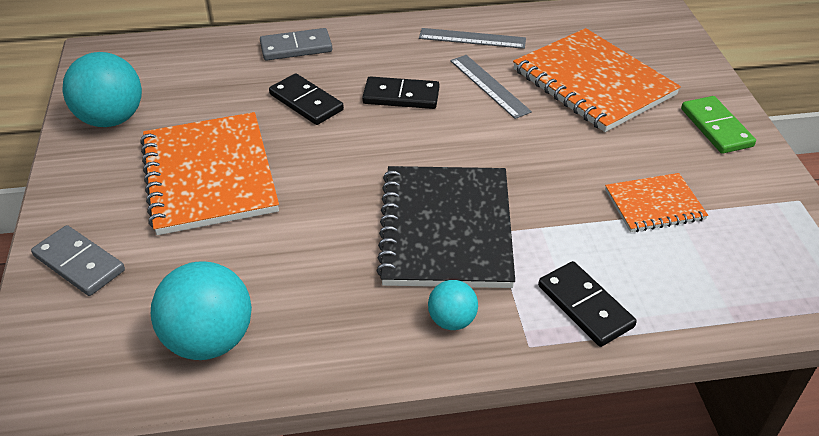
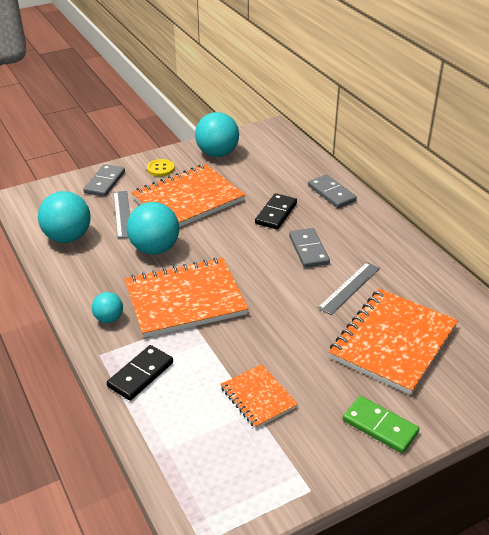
camera: 70 degrees right, 5 degrees down
black domino [362,76,440,109] -> grey domino [289,228,330,268]
black notebook [376,166,515,288] -> orange notebook [124,258,249,338]
grey ruler [419,28,526,49] -> grey ruler moved to [113,191,130,239]
green domino [681,96,756,154] -> green domino turned 75 degrees clockwise [343,396,419,453]
none -> turquoise ball [127,202,179,255]
none -> yellow button [147,159,175,177]

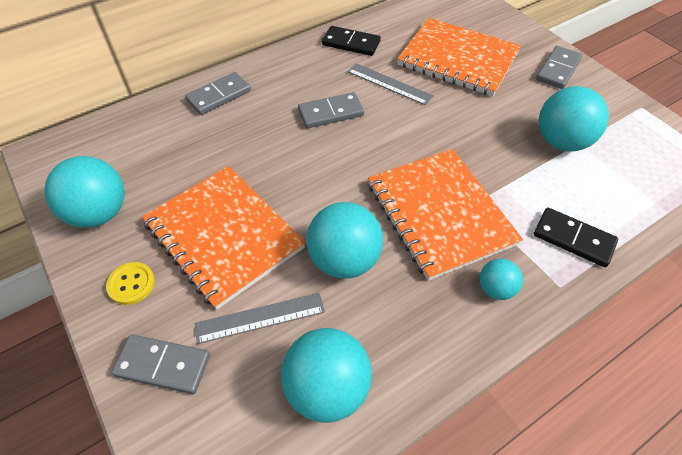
camera: 95 degrees left, 15 degrees up
orange notebook [220,364,298,429] -> turquoise ball [539,86,609,152]
black domino [255,193,297,230] -> black domino moved to [322,26,381,56]
green domino [343,396,419,453] -> grey domino [536,46,582,89]

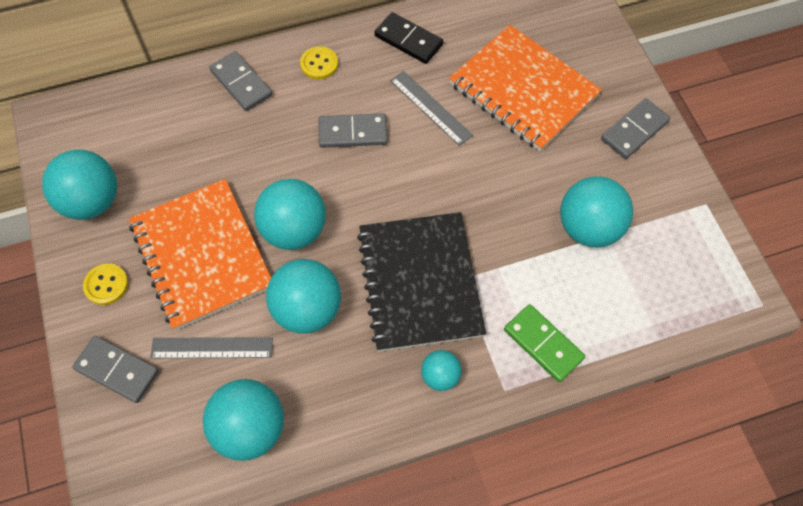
camera: 15 degrees right, 10 degrees up
grey domino [185,72,251,115] -> grey domino turned 75 degrees clockwise [209,51,272,111]
orange notebook [368,149,523,281] -> black notebook [357,212,486,352]
black domino [534,208,618,267] -> green domino [504,304,585,382]
none -> turquoise ball [254,179,326,250]
none -> yellow button [300,46,338,79]

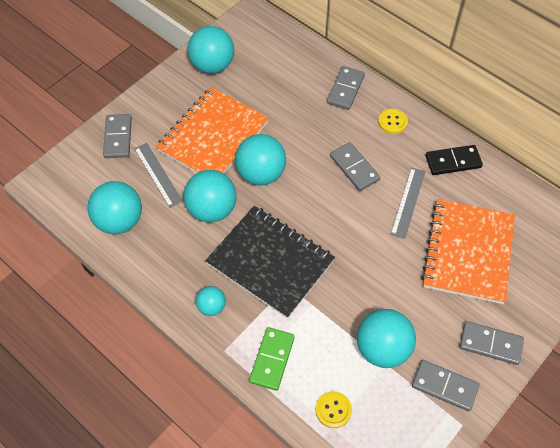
camera: 60 degrees right, 5 degrees down
yellow button [83,263,128,305] -> yellow button moved to [315,391,352,428]
black notebook [357,212,486,352] -> black notebook turned 75 degrees clockwise [205,206,335,319]
black domino [374,12,443,64] -> black domino turned 75 degrees clockwise [426,145,483,175]
none -> grey domino [412,360,479,411]

